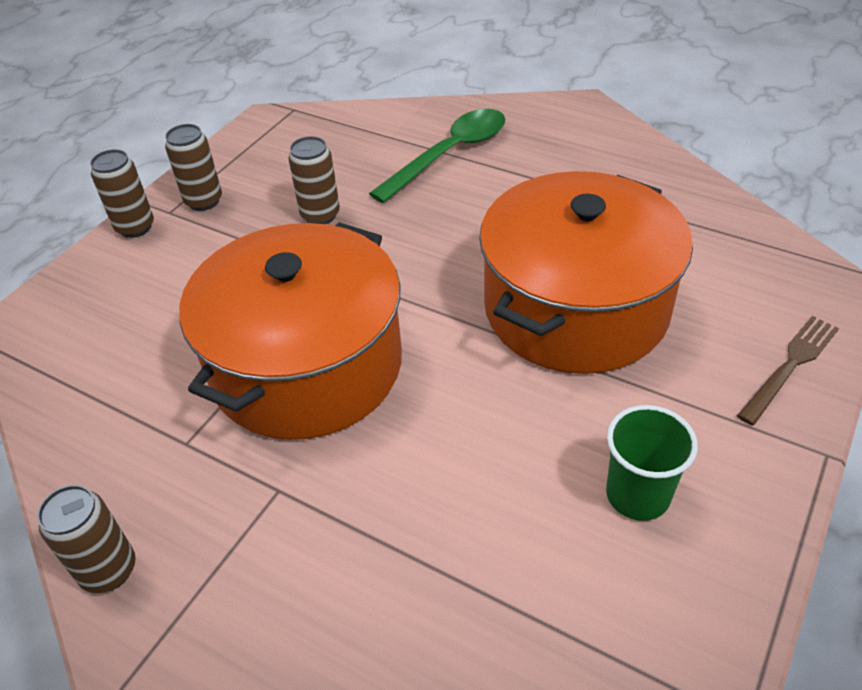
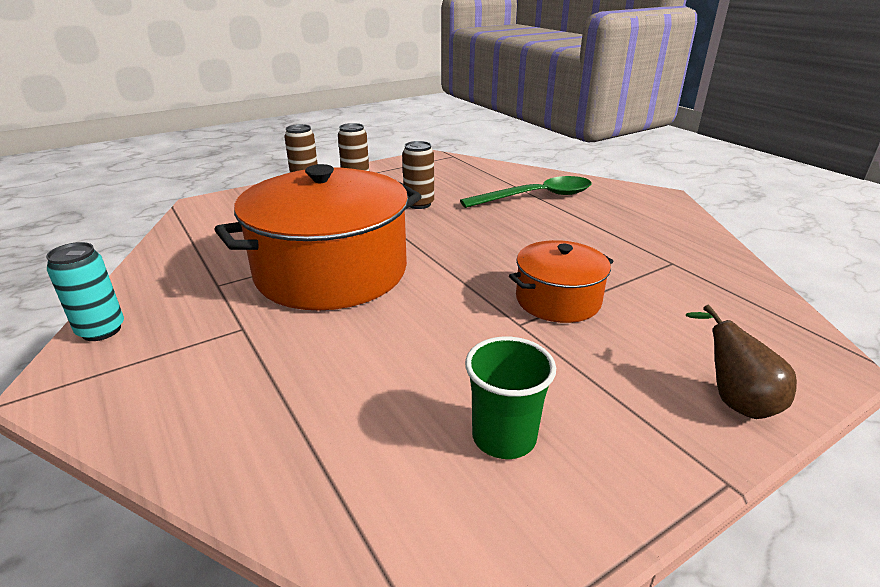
camera: 25 degrees right, 15 degrees down
brown can [37,485,136,593] -> turquoise can [46,242,124,341]
orange pot [479,171,693,374] -> orange pot [509,240,614,323], size x0.52
brown fork [737,316,839,425] -> brown pear [686,304,797,419]

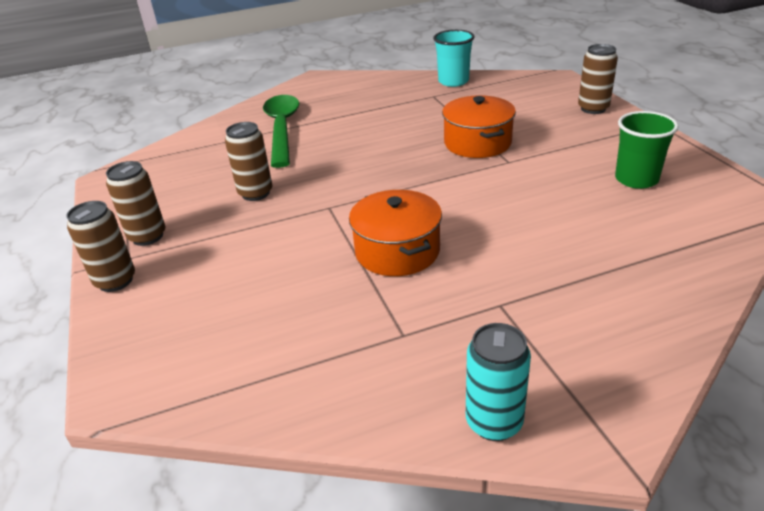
camera: 75 degrees left, 5 degrees up
orange pot [214,164,422,311] -> orange pot [349,190,442,276], size x0.52
brown pear [686,304,797,419] -> brown can [578,44,618,114]
none -> turquoise cup [433,30,474,87]

